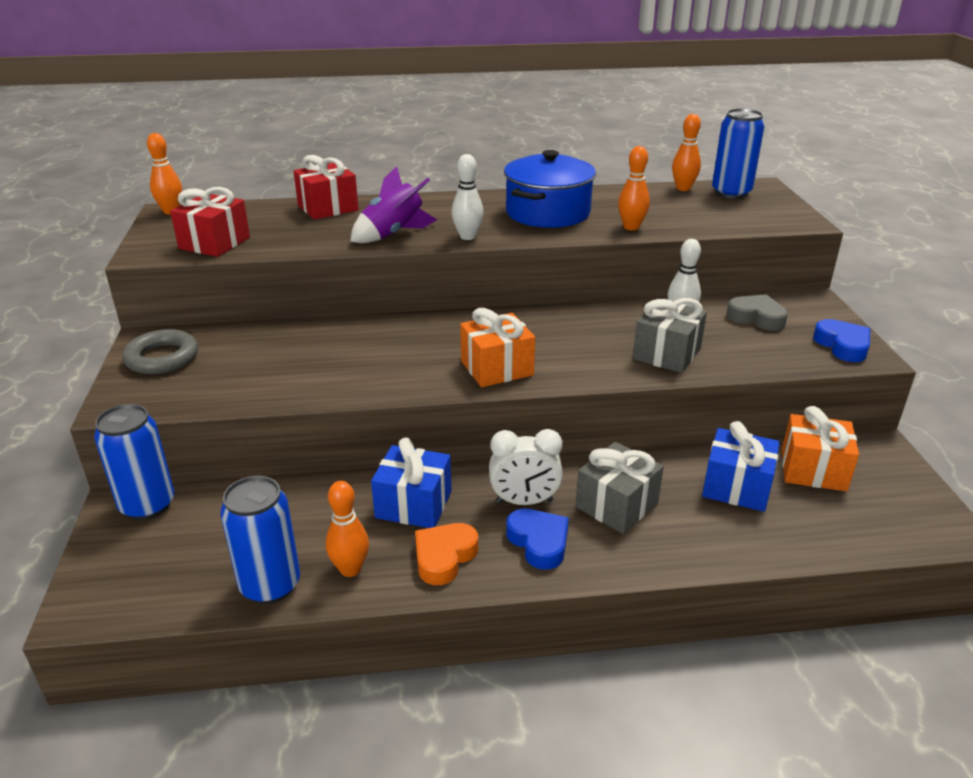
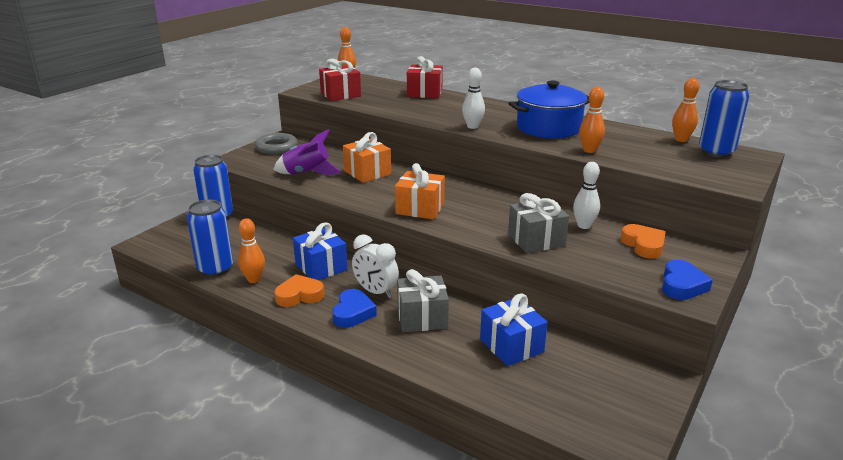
camera: 40 degrees right, 5 degrees down
purple rocket [350,166,437,243] -> purple rocket moved to [273,129,341,176]
grey heart [727,294,788,331] -> orange heart [621,224,666,259]
orange gift [782,406,859,491] -> orange gift moved to [343,132,391,183]

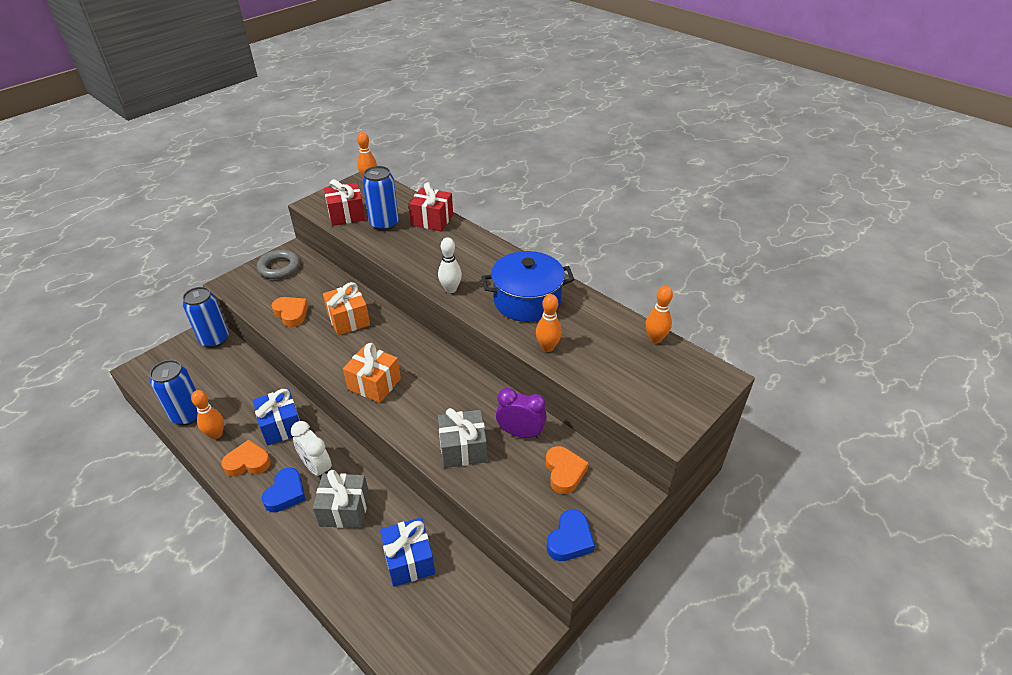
camera: 10 degrees right, 15 degrees up
purple rocket [273,129,341,176] -> orange heart [272,297,308,327]
white bowling pin [573,162,600,229] -> purple clock [496,388,547,438]
blue can [699,80,749,158] -> blue can moved to [362,166,399,231]

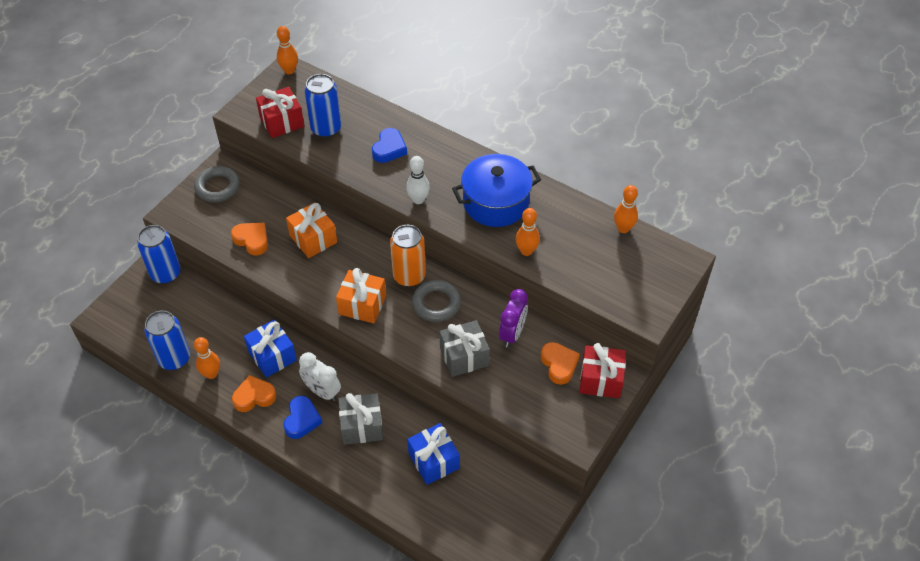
camera: 10 degrees left, 10 degrees up
red gift [408,182,453,231] -> red gift moved to [580,343,626,398]
purple clock [496,388,547,438] -> purple clock turned 105 degrees clockwise [499,289,528,347]
blue heart [547,509,595,561] -> blue heart moved to [372,128,407,163]
none -> orange can [390,225,426,287]
none -> grey ring [412,280,461,322]

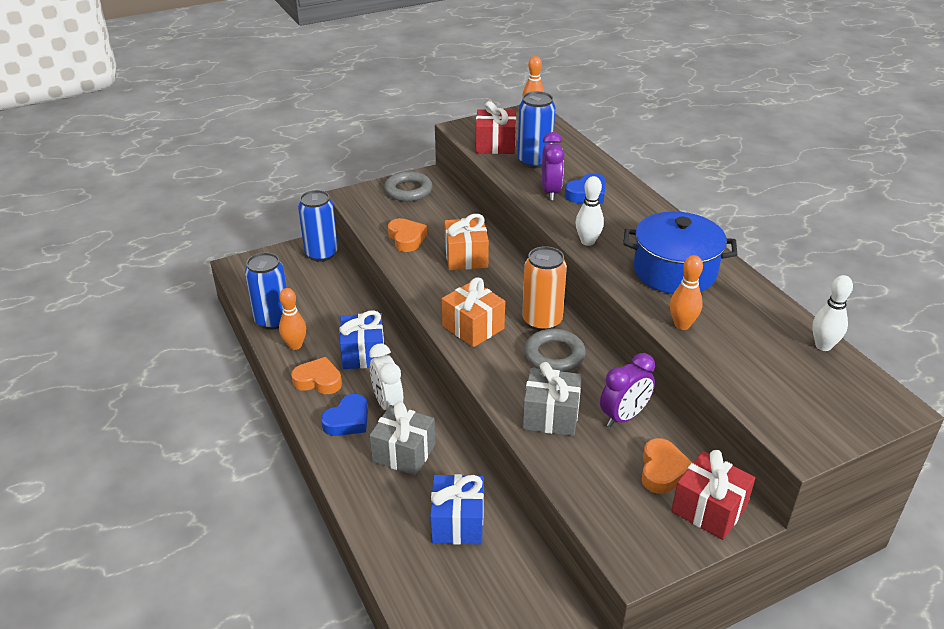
camera: 30 degrees right, 15 degrees down
orange bowling pin [614,185,638,233] -> white bowling pin [812,275,853,351]
none -> purple clock [542,132,565,201]

